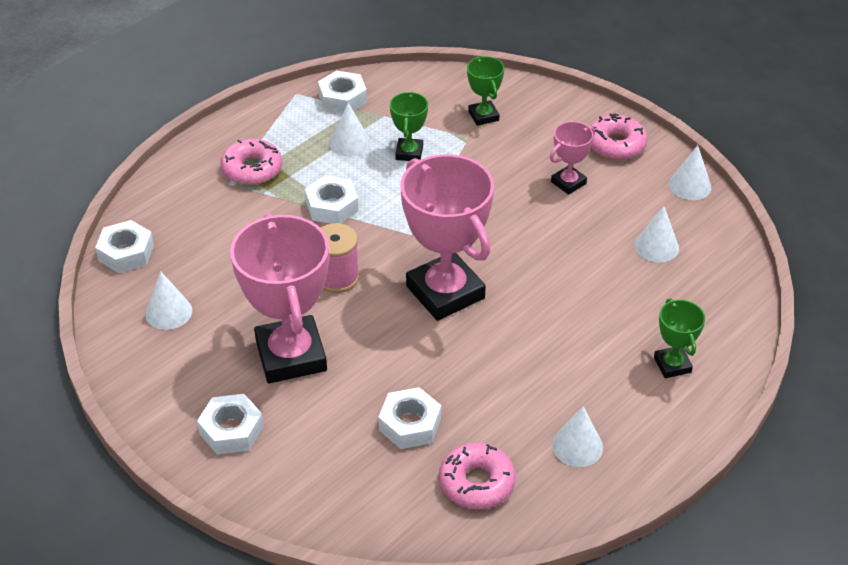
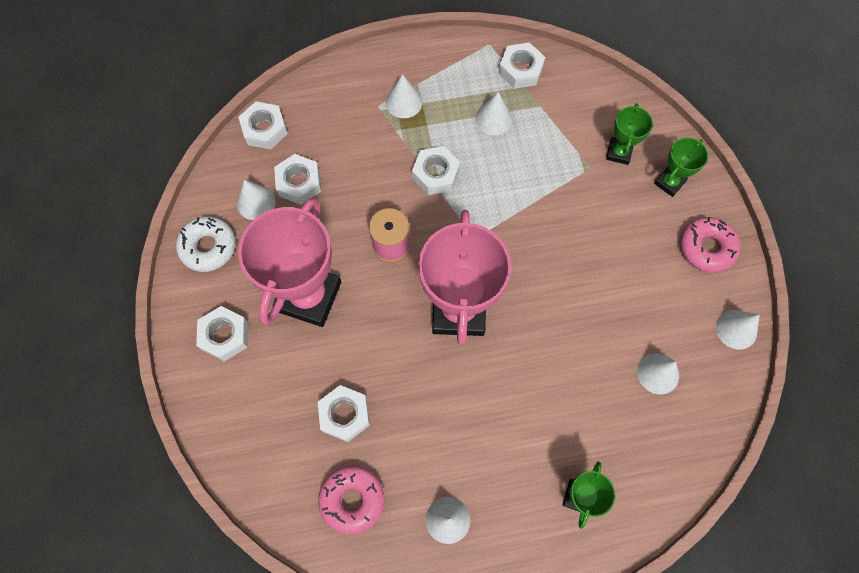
camera: 35 degrees right, 25 degrees up
pink donut [220,139,282,185] -> white cone [386,74,422,118]
green trophy [390,92,428,161] -> green trophy moved to [654,138,708,197]
pink trophy [550,121,595,195] -> none
none -> white donut [176,217,236,272]
none -> white nut [274,154,321,205]

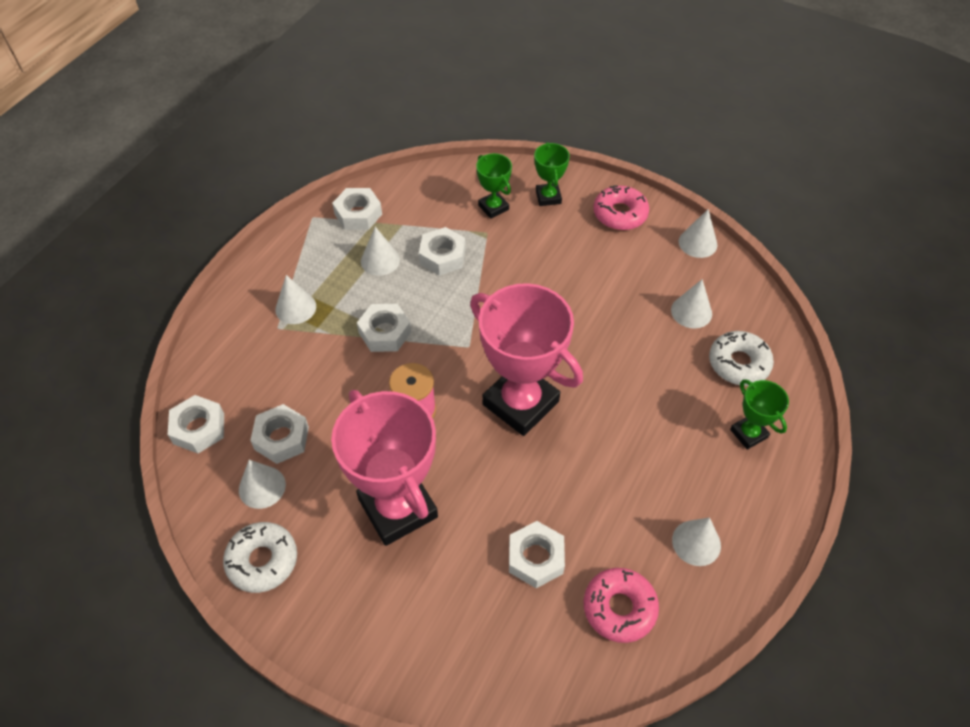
camera: 50 degrees left, 15 degrees down
white nut [196,306,248,362] -> white nut moved to [419,227,466,276]
none -> white donut [709,331,774,386]

